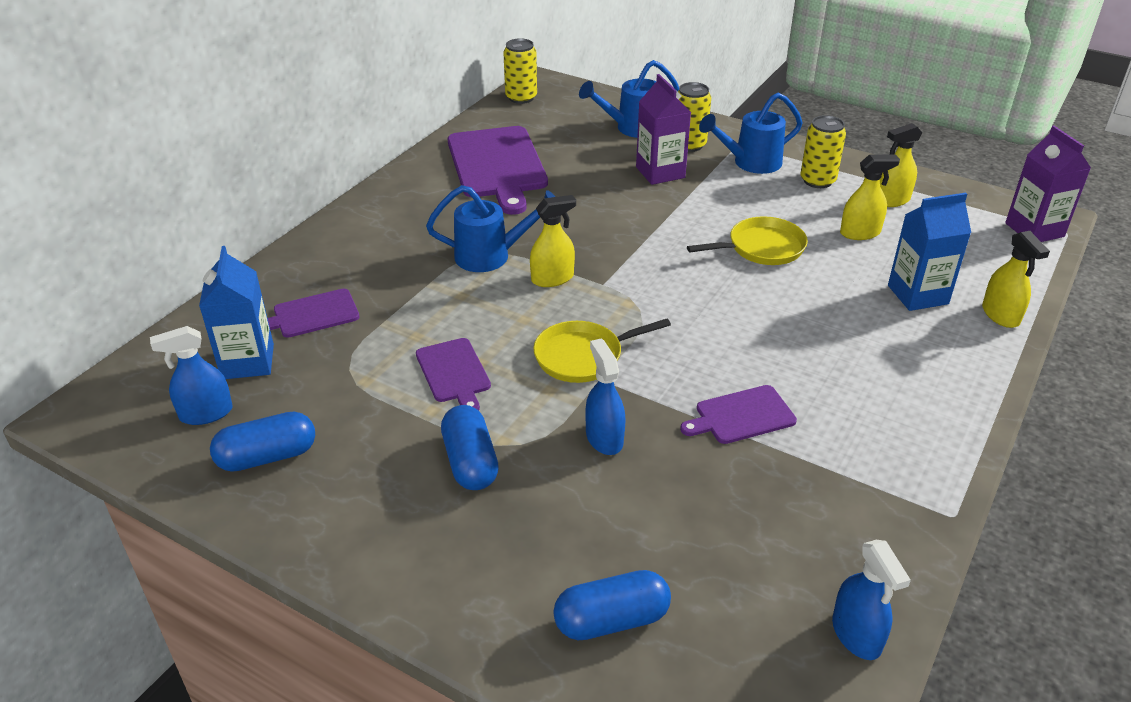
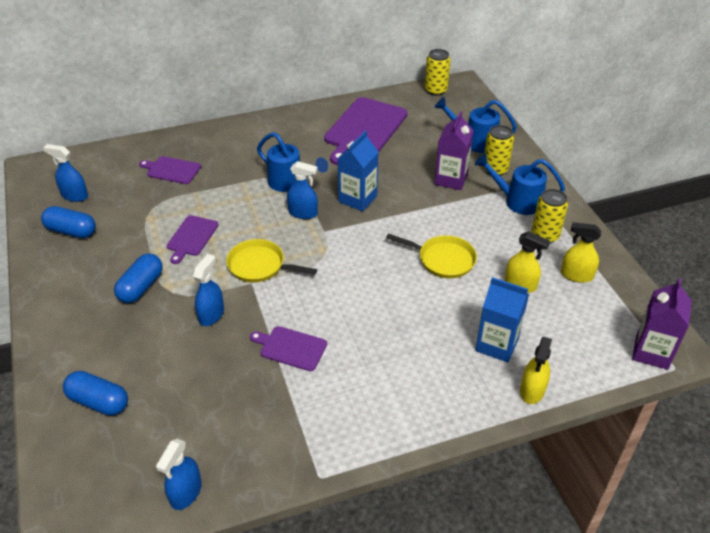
camera: 40 degrees right, 5 degrees up
blue carton [199,246,274,379] -> blue carton moved to [338,131,379,212]
yellow spray bottle [530,195,576,287] -> blue spray bottle [287,161,318,219]

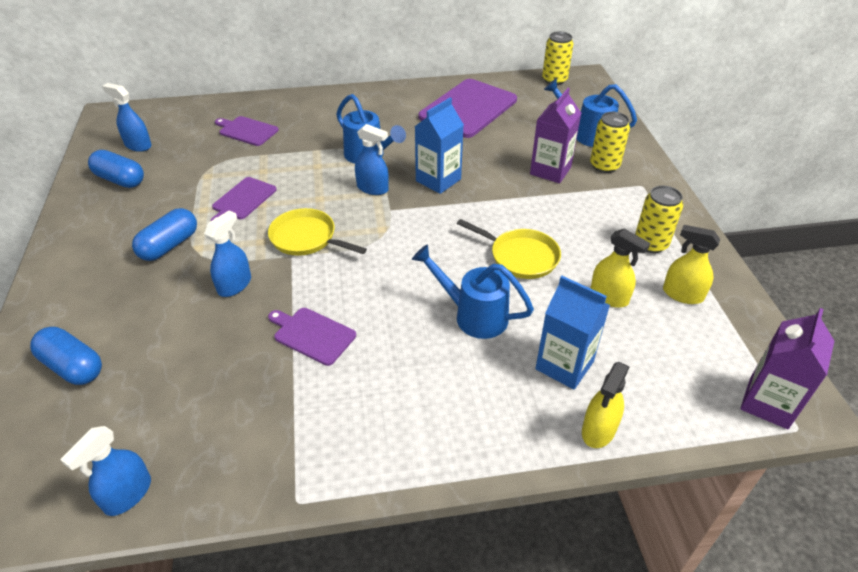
camera: 10 degrees right, 0 degrees up
blue watering can [475,153,565,215] -> blue watering can moved to [412,244,534,339]

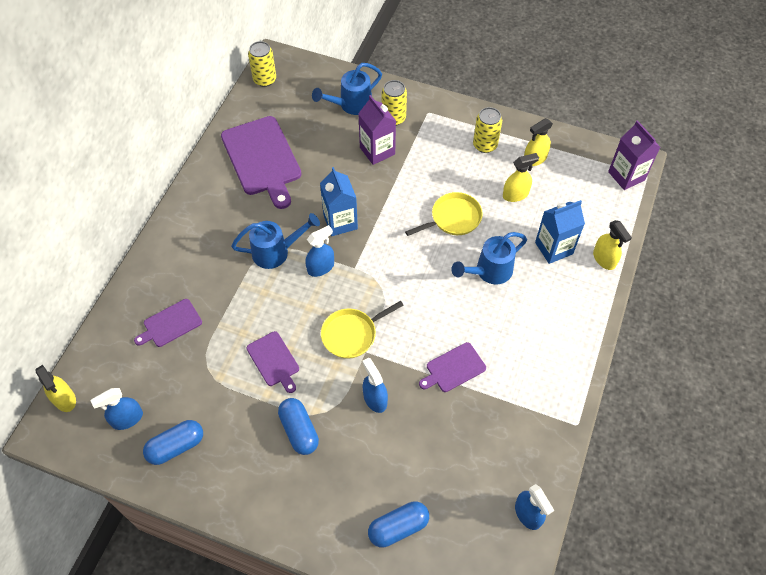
camera: 60 degrees left, 15 degrees up
none -> yellow spray bottle [35,365,76,412]

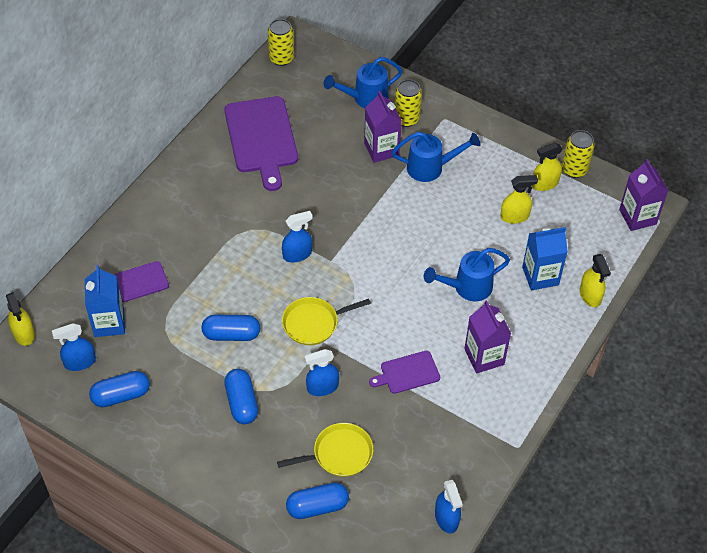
camera: 10 degrees right, 5 degrees down
blue watering can [231,213,320,269] -> blue watering can moved to [391,132,481,182]
purple cutting board [246,331,299,393] -> blue capsule [201,315,260,341]
blue carton [320,167,358,236] -> blue carton moved to [85,265,125,337]
blue spray bottle [362,358,388,413] -> blue spray bottle turned 90 degrees counterclockwise [304,349,339,396]
yellow pan [405,192,483,236] -> yellow pan moved to [277,423,374,477]
yellow can [473,107,502,153] -> yellow can moved to [562,130,595,178]
none -> purple carton [464,300,511,374]

